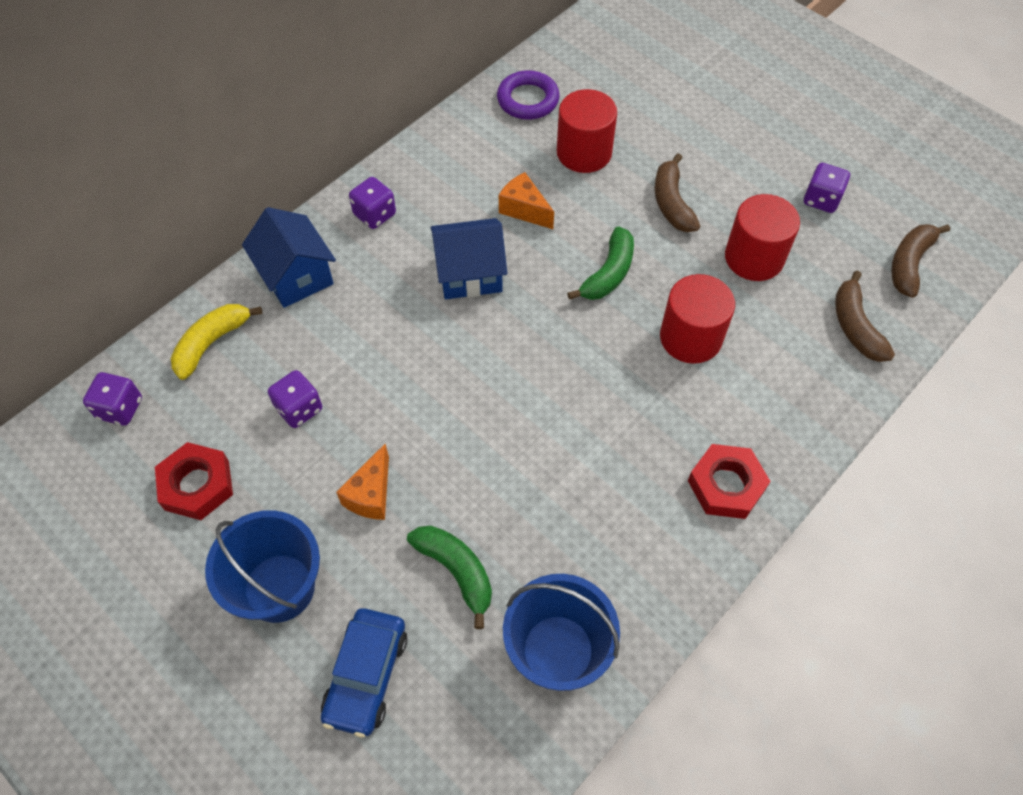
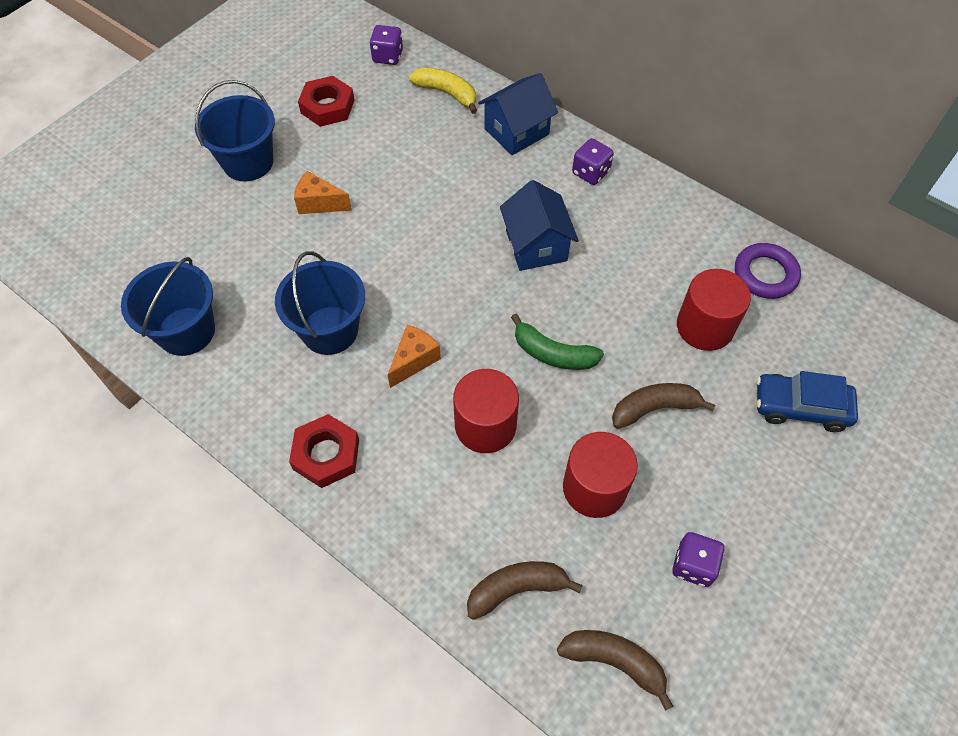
camera: 85 degrees right, 0 degrees up
purple dice [268,370,322,428] -> none
blue car [321,608,407,738] -> blue car moved to [757,371,858,432]
green banana [407,526,492,629] -> none
orange cheese [499,172,554,229] -> orange cheese moved to [388,325,441,388]
none -> blue bucket [275,251,365,355]

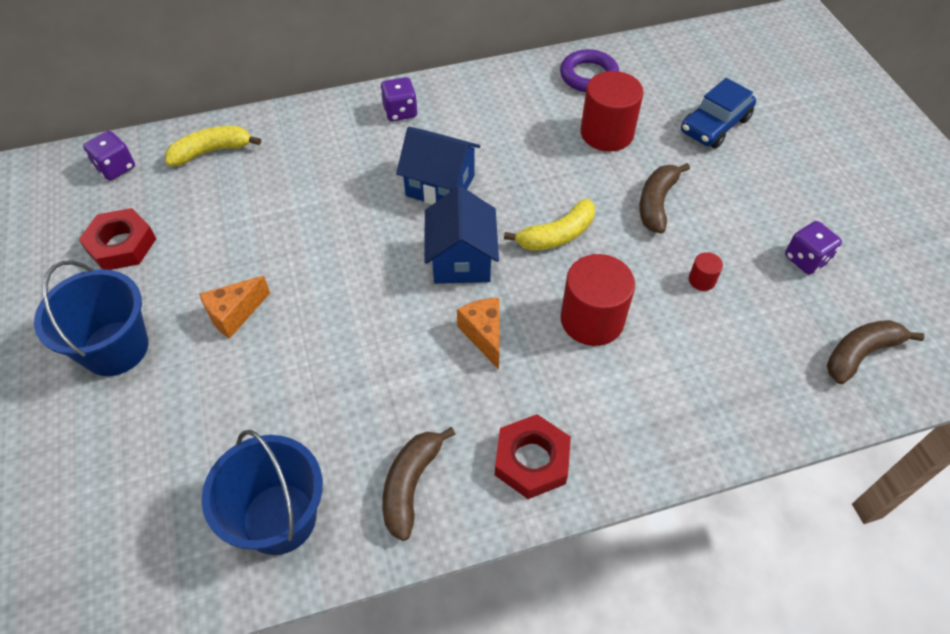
camera: 55 degrees left, 5 degrees down
blue bucket [275,251,365,355] -> none
brown banana [467,561,583,620] -> brown banana moved to [382,427,456,541]
blue house [478,73,558,155] -> blue house moved to [425,186,499,284]
green banana [511,314,604,370] -> yellow banana [504,199,595,251]
red cylinder [563,432,638,518] -> red cylinder [689,252,723,291], size x0.44

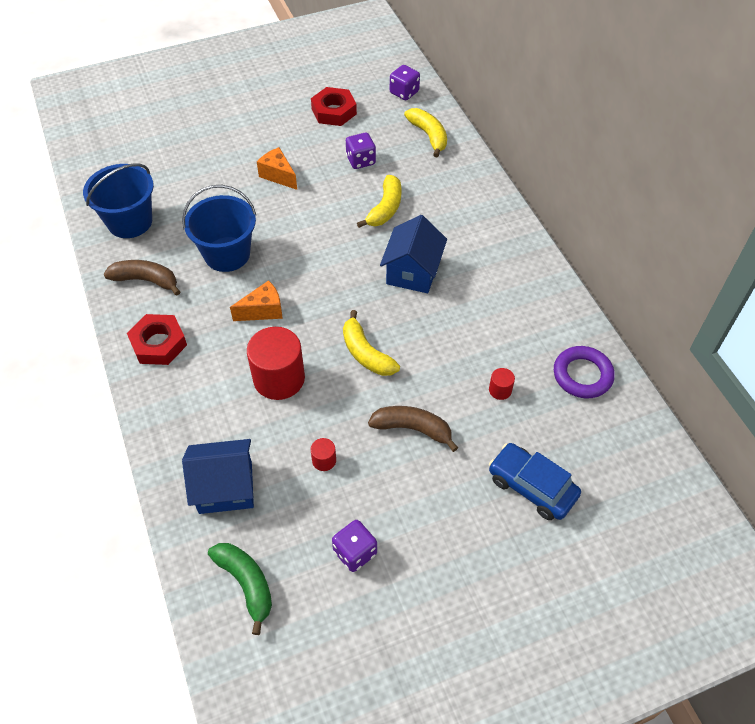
camera: 85 degrees right, 0 degrees up
blue bucket [34,261,148,376] -> blue bucket moved to [182,185,256,272]
purple dice [380,77,418,121] -> purple dice moved to [346,133,376,169]
blue house [425,186,499,284] -> blue house moved to [182,439,254,514]
red cylinder [581,71,644,151] -> red cylinder [489,368,515,400], size x0.44
brown banana [827,320,924,384] -> green banana [208,543,272,635]
none -> yellow banana [357,175,401,228]

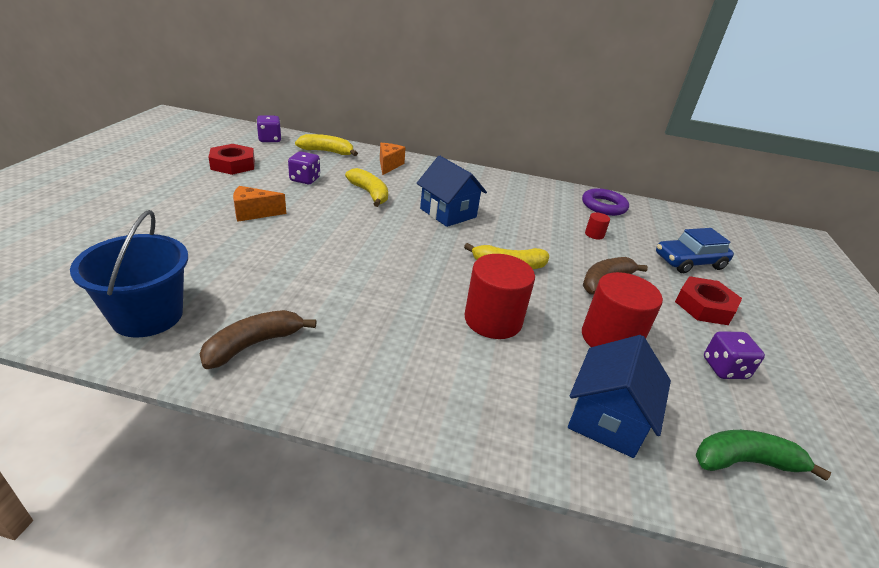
camera: 60 degrees left, 20 degrees down
red nut [127,314,187,365] -> red nut moved to [675,276,742,325]
blue bucket [182,185,256,272] -> none
orange cheese [230,280,283,321] -> orange cheese moved to [380,143,406,175]
red cylinder [310,438,336,471] -> red cylinder [582,272,663,347], size x2.27

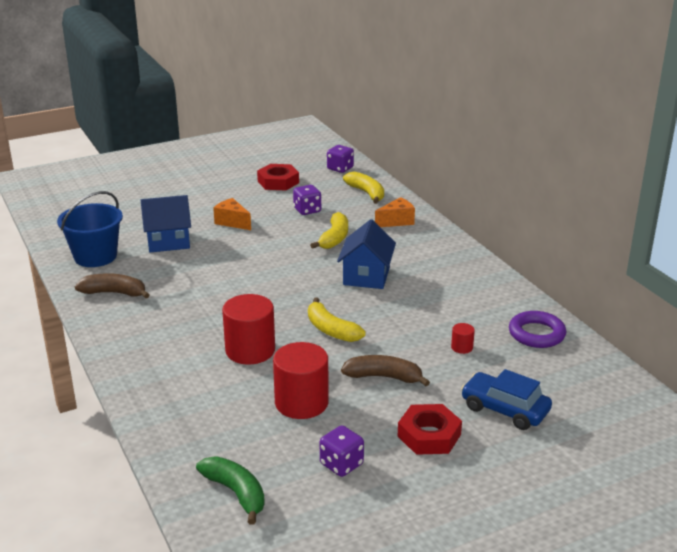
camera: 55 degrees right, 5 degrees down
blue house [568,335,671,458] -> blue house moved to [141,195,191,253]

